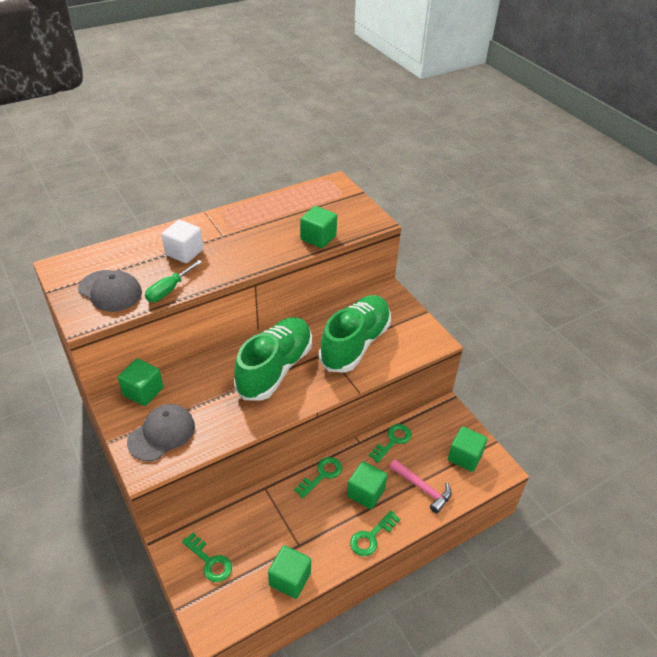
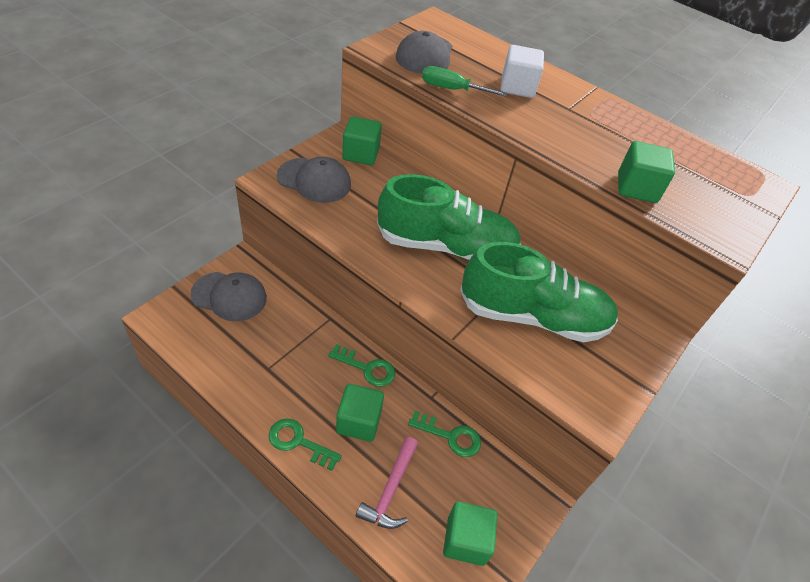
camera: 65 degrees right, 5 degrees up
green key [182,533,232,582] -> grey cap [190,272,267,321]
green cube [268,545,311,599] -> none

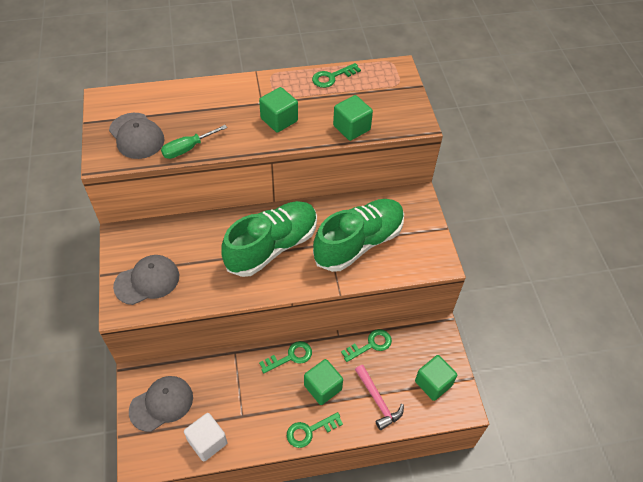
camera: 45 degrees left, 5 degrees up
green cube [342,116,382,165] -> green cube moved to [259,87,298,133]
white cube [500,45,544,98] -> white cube moved to [184,413,227,462]
none -> green key [312,63,361,88]

